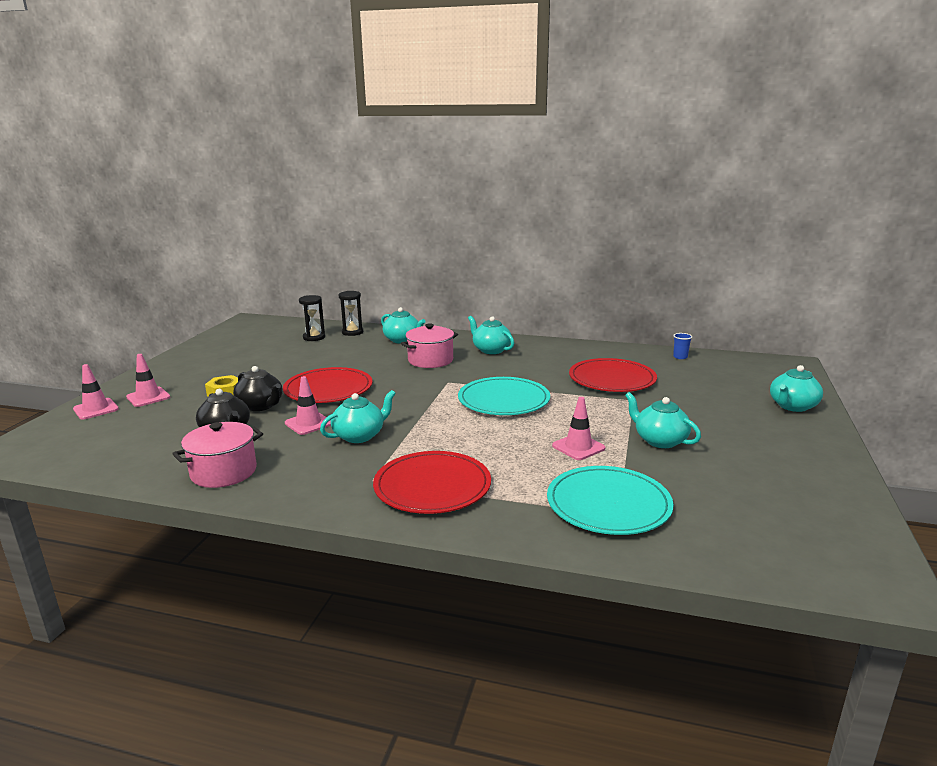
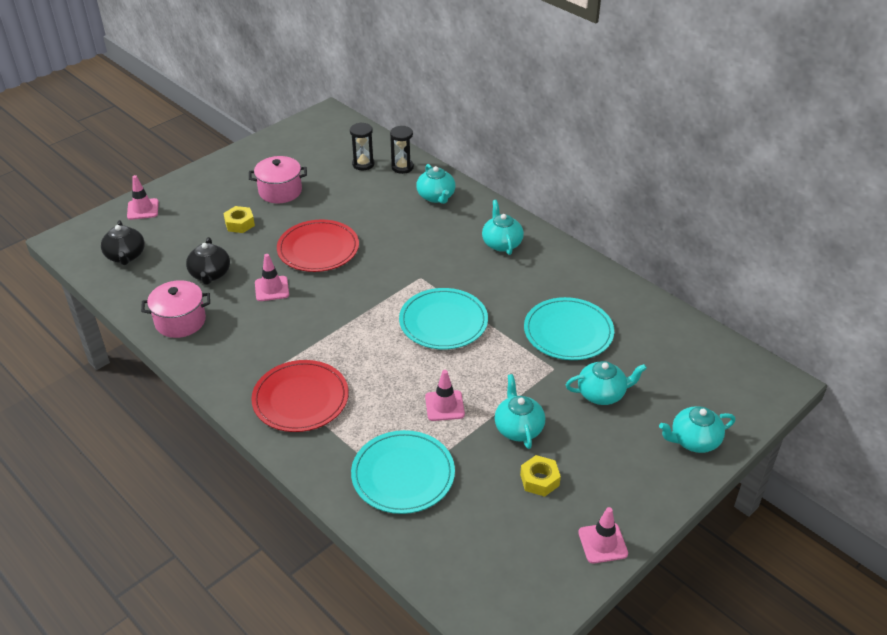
camera: 30 degrees right, 20 degrees up
pink traffic cone [126,354,170,407] -> pink traffic cone moved to [578,507,628,563]
black teapot [233,366,283,411] -> black teapot moved to [101,220,145,265]
turquoise teapot [320,390,396,443] -> turquoise teapot moved to [566,361,647,405]
pink pot [401,323,458,368] -> pink pot moved to [249,156,307,203]
red plate [569,358,657,392] -> turquoise plate [524,297,614,360]
blue cup [673,333,692,359] -> none
none -> yellow nut [520,455,561,497]

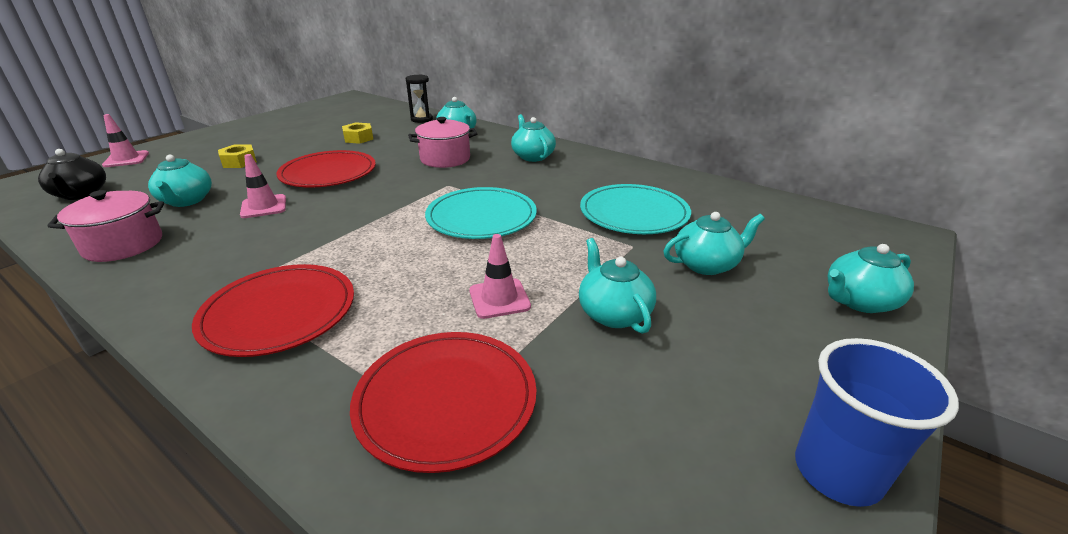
camera: 10 degrees left, 10 degrees down
black teapot [186,237,230,285] -> turquoise teapot [148,155,212,207]
pink pot [249,156,307,203] -> pink pot moved to [408,117,478,168]
black hourglass [350,122,374,170] -> none
turquoise plate [351,430,455,514] -> red plate [350,332,536,473]
yellow nut [520,455,561,497] -> yellow nut moved to [342,123,374,144]
pink traffic cone [578,507,628,563] -> blue cup [795,338,959,507]

